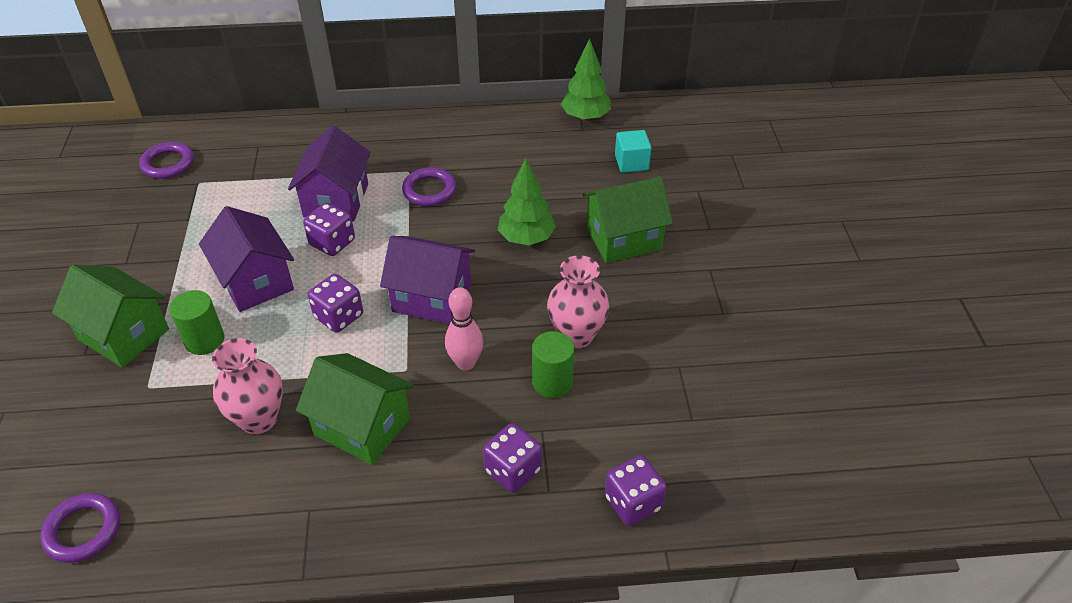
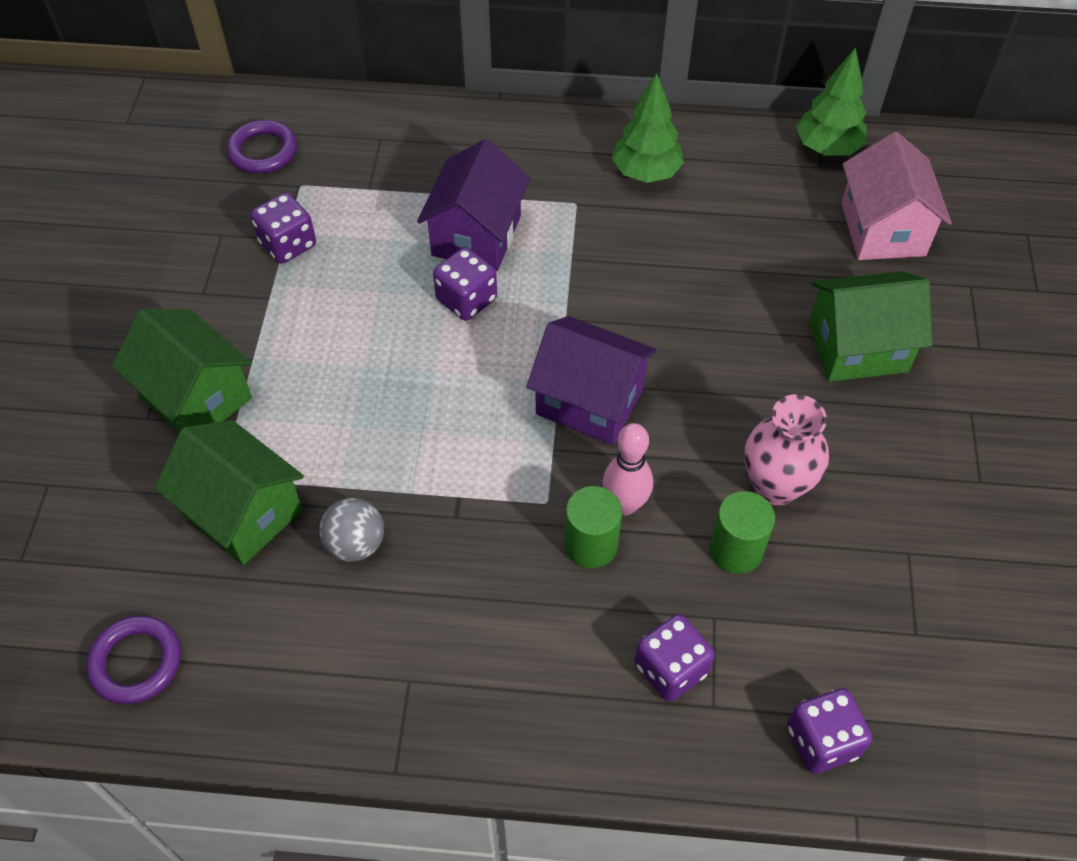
camera: 10 degrees right, 10 degrees up
green cylinder [170,290,224,355] -> green cylinder moved to [564,486,622,569]
purple house [199,206,294,312] -> none
pink vase [212,338,283,434] -> grey ball [319,498,384,562]
green house [296,353,414,465] -> green house moved to [154,420,304,565]
purple dice [308,274,363,333] -> purple dice moved to [250,193,316,264]
purple ring [402,167,457,206] -> none
green tree [498,158,556,245] -> green tree moved to [612,73,684,183]
turquoise cube [615,130,652,173] -> pink house [841,132,952,260]

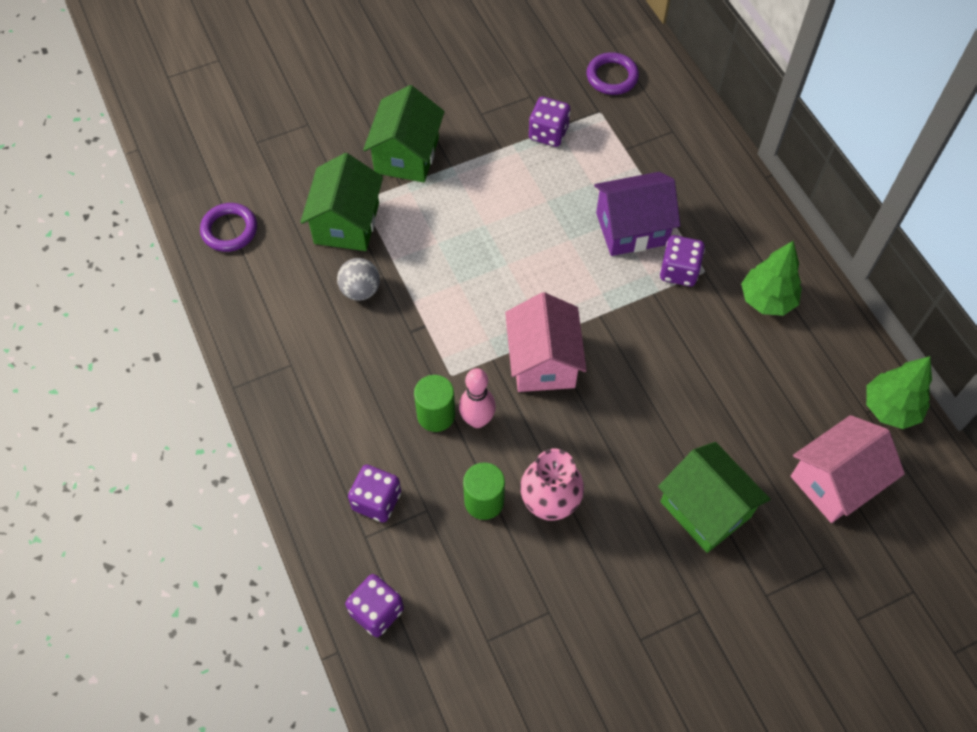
camera: 60 degrees right, 5 degrees up
purple dice [433,247,497,321] -> purple dice moved to [660,235,705,287]
purple house [526,316,657,445] -> pink house [505,292,587,392]

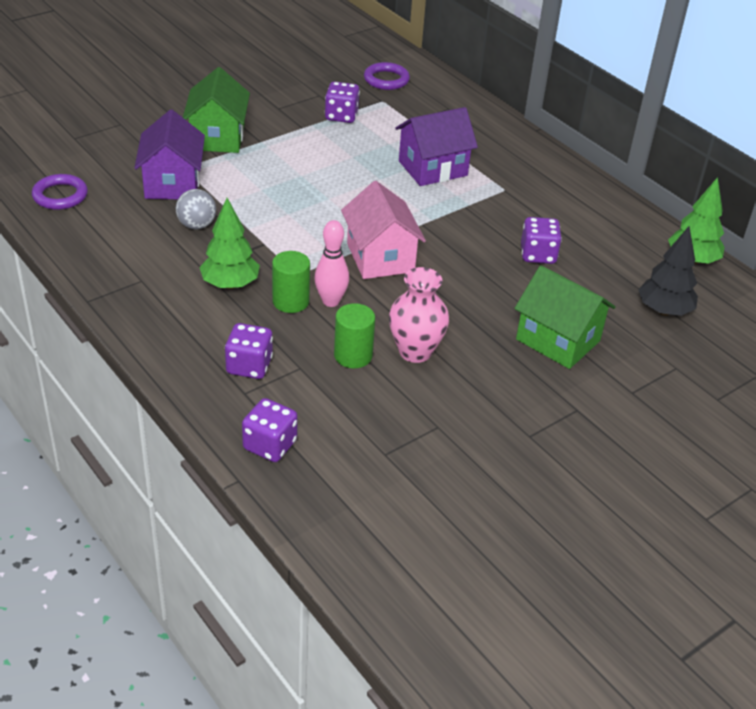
camera: 15 degrees left, 20 degrees down
green house [300,153,383,251] -> purple house [134,110,205,199]
purple dice [660,235,705,287] -> purple dice moved to [521,217,562,264]
green tree [741,241,802,316] -> green tree moved to [199,198,260,289]
pink house [791,415,905,523] -> black tree [638,226,698,316]

